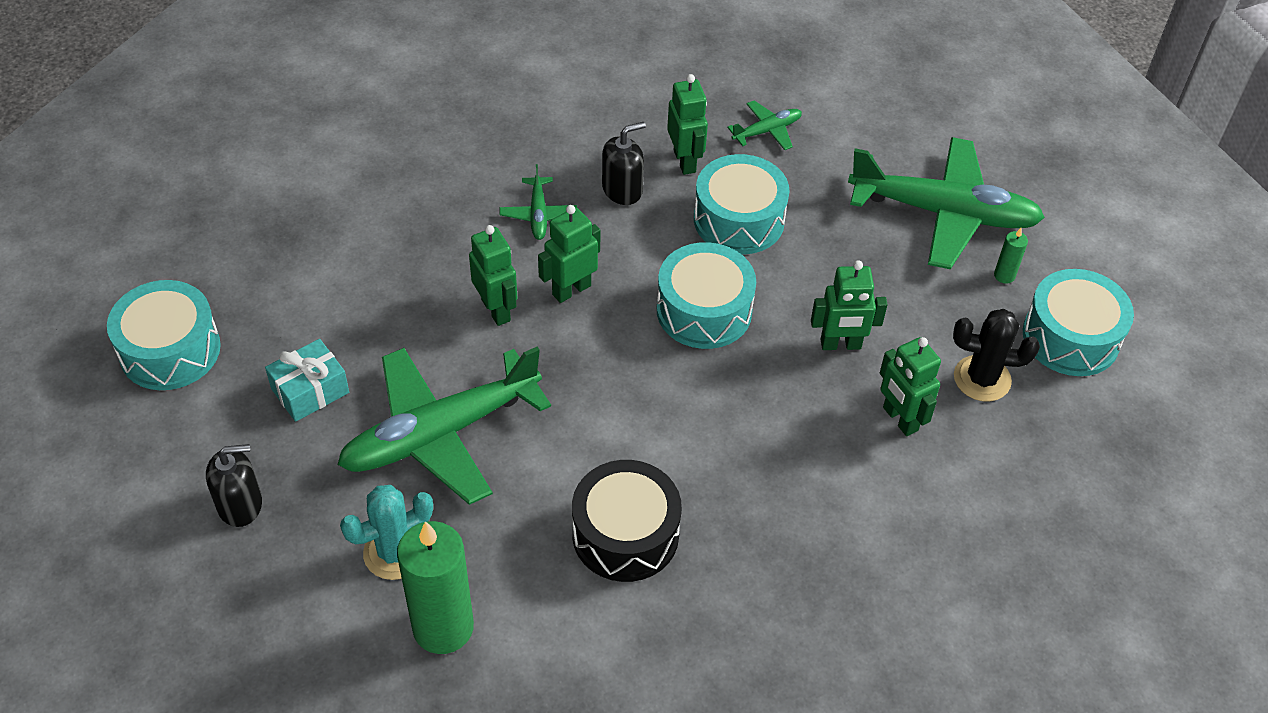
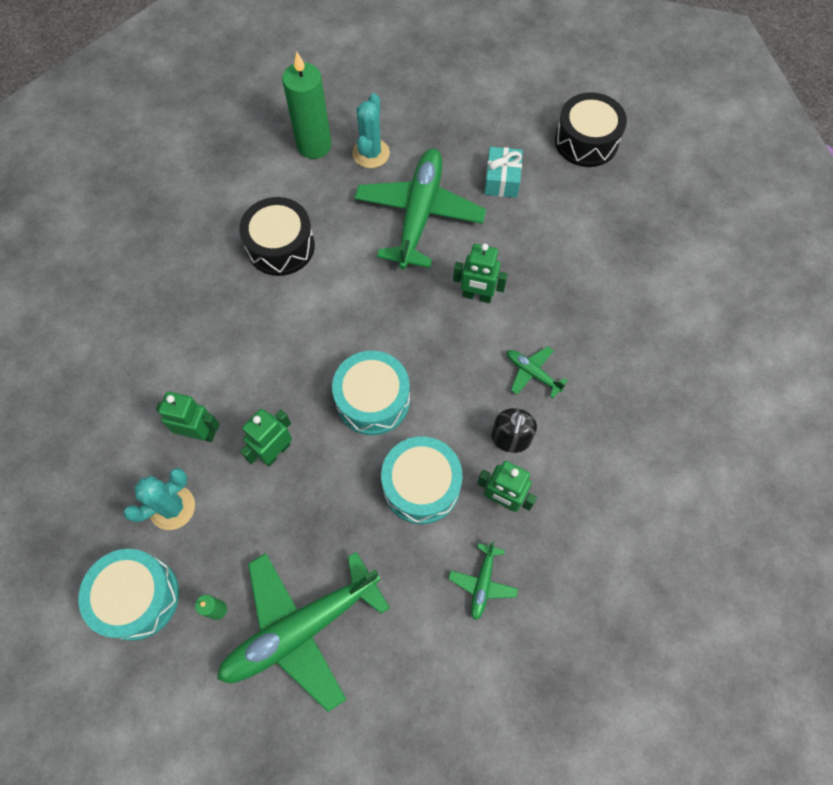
camera: 135 degrees right, 15 degrees up
turquoise drum [107,280,221,390] -> black drum [555,92,627,167]
black soap dispenser [206,444,262,527] -> none
green robot [538,205,600,303] -> none
black cactus [953,309,1040,402] -> turquoise cactus [123,468,195,530]

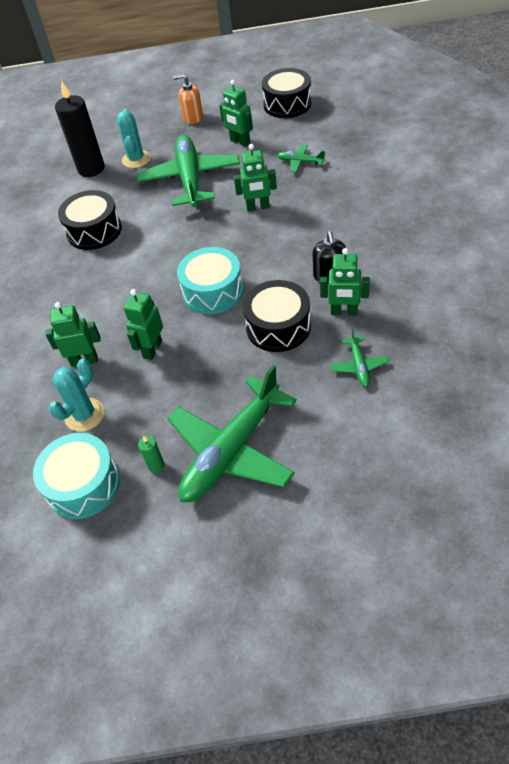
camera: 15 degrees left, 15 degrees down
green candle [282,52,332,159] -> black candle [55,80,105,177]
turquoise drum [381,436,463,524] -> black drum [243,280,311,352]
turquoise gift [485,147,523,198] -> green robot [219,80,253,147]
green plane [507,346,568,398] -> green plane moved to [277,145,325,172]
none -> orange soap dispenser [173,74,203,124]

